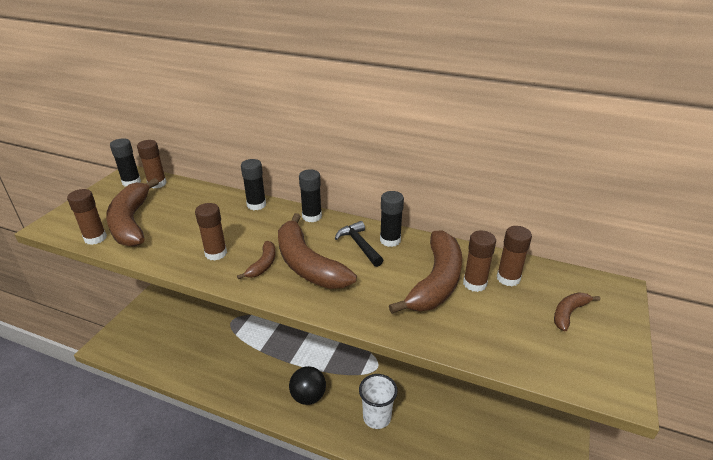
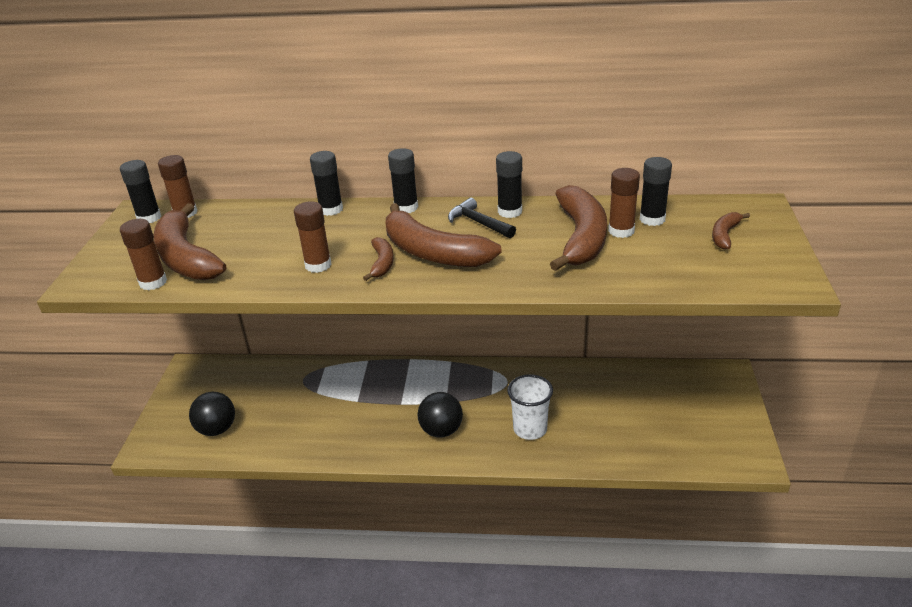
camera: 15 degrees left, 0 degrees up
brown glue stick [497,226,532,286] -> black glue stick [640,157,672,226]
none -> black ball [189,392,235,436]

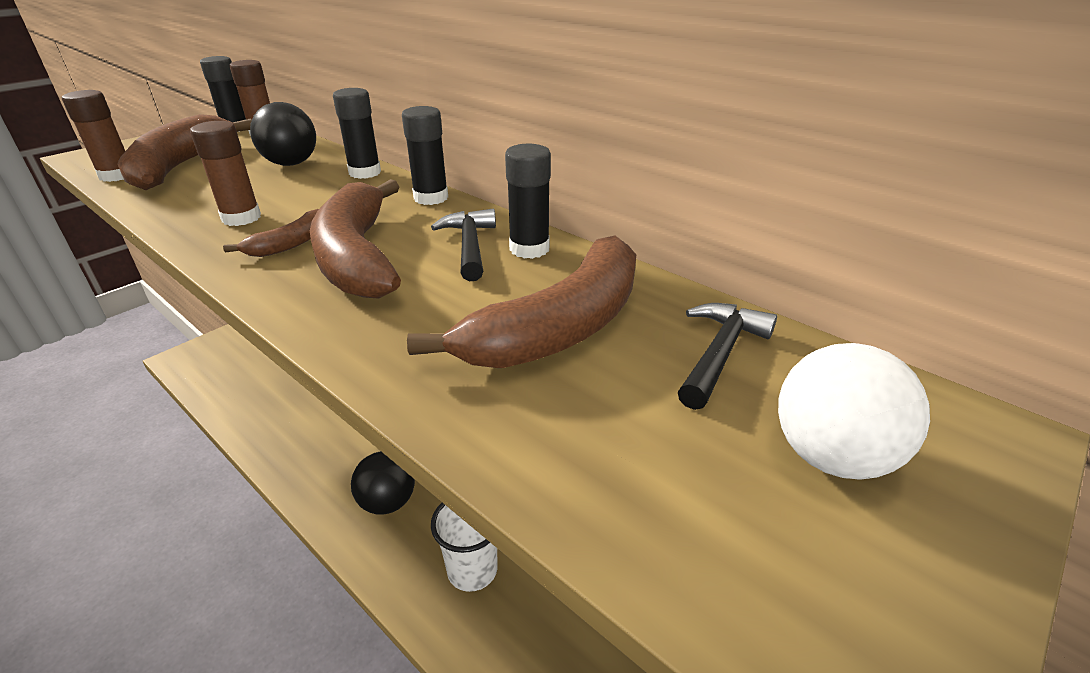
camera: 35 degrees right, 0 degrees up
black ball [189,392,235,436] -> black ball moved to [250,102,316,166]
brown glue stick [608,168,640,238] -> none
black glue stick [640,157,672,226] -> black hammer [678,303,777,410]
brown banana [712,212,750,250] -> white ball [778,343,930,480]

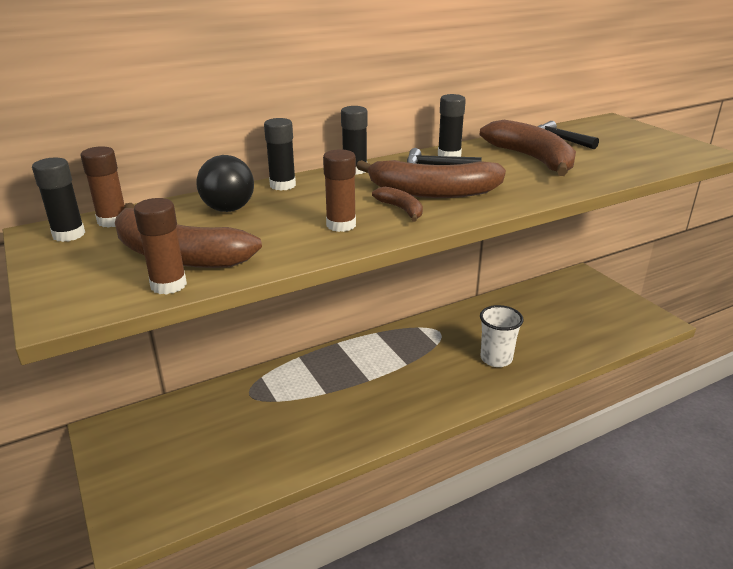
camera: 70 degrees left, 5 degrees down
black ball [351,451,415,514] -> none
white ball [778,343,930,480] -> none

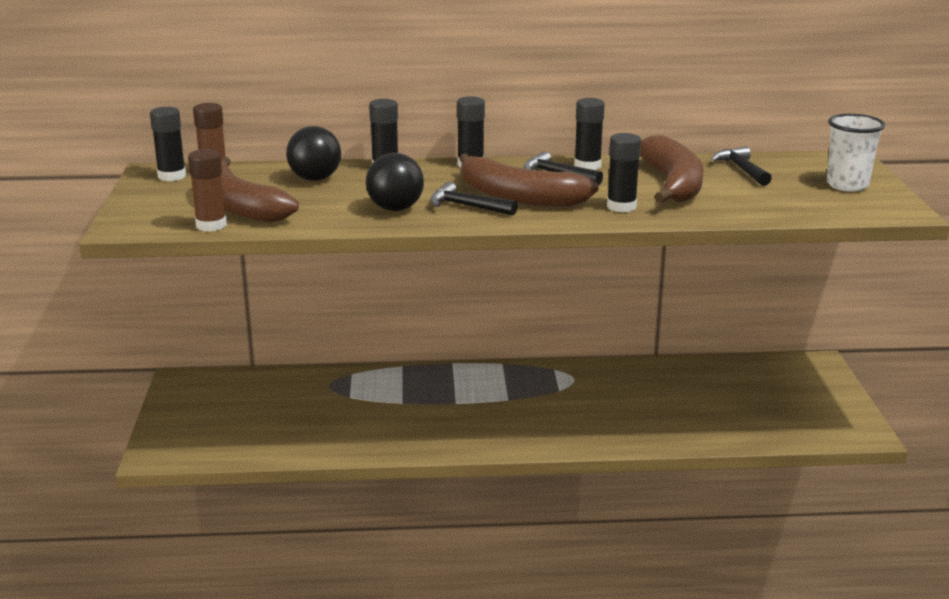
camera: 25 degrees right, 5 degrees down
brown glue stick [323,149,356,232] -> black ball [366,153,424,211]
brown banana [372,187,423,222] -> black hammer [430,182,518,215]
white cup [480,305,524,367] -> white cup moved to [827,114,885,192]
none -> black glue stick [607,133,641,212]

